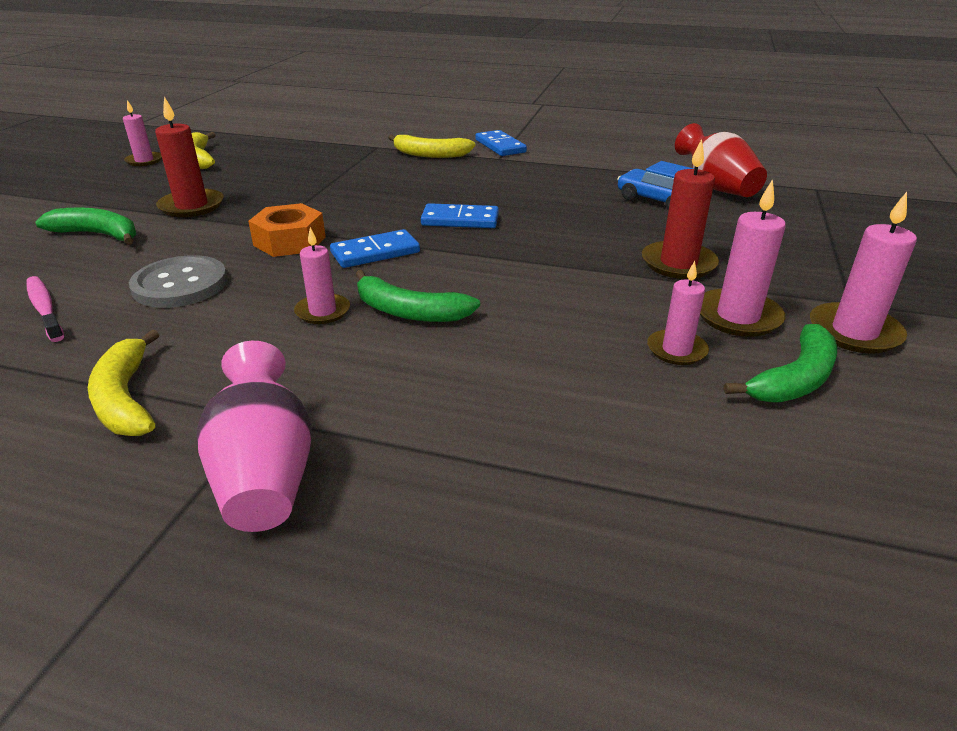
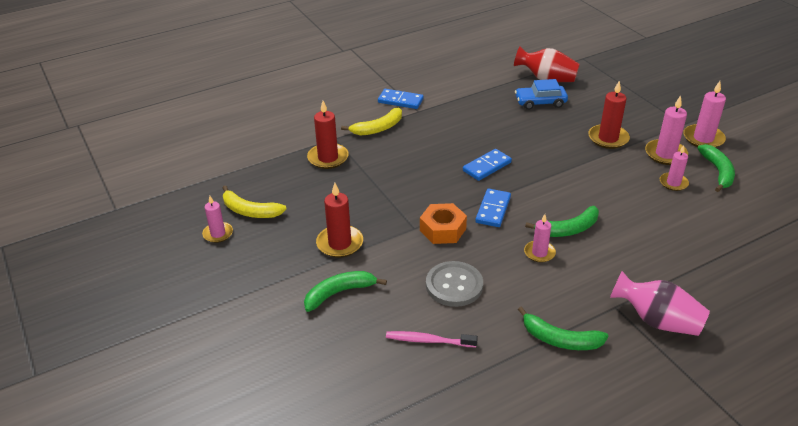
camera: 45 degrees left, 5 degrees up
yellow banana [88,330,159,436] -> green banana [518,306,608,350]
none -> red candle [307,101,349,169]

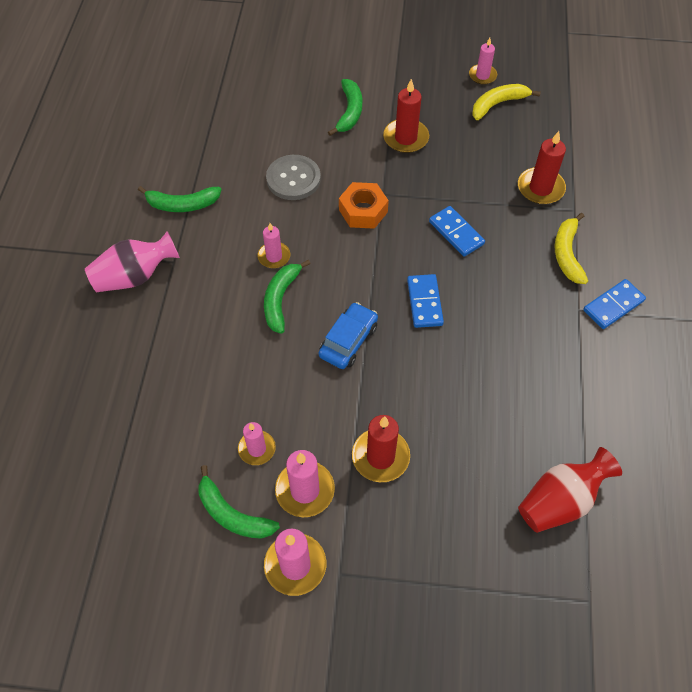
camera: 125 degrees right, 20 degrees up
pink toothbrush [386,331,478,347] -> none
blue domino [475,189,511,227] -> blue domino moved to [429,206,485,257]
blue car [515,79,568,110] -> blue car moved to [319,302,378,369]
green banana [518,306,608,350] -> green banana turned 150 degrees counterclockwise [138,186,221,212]

